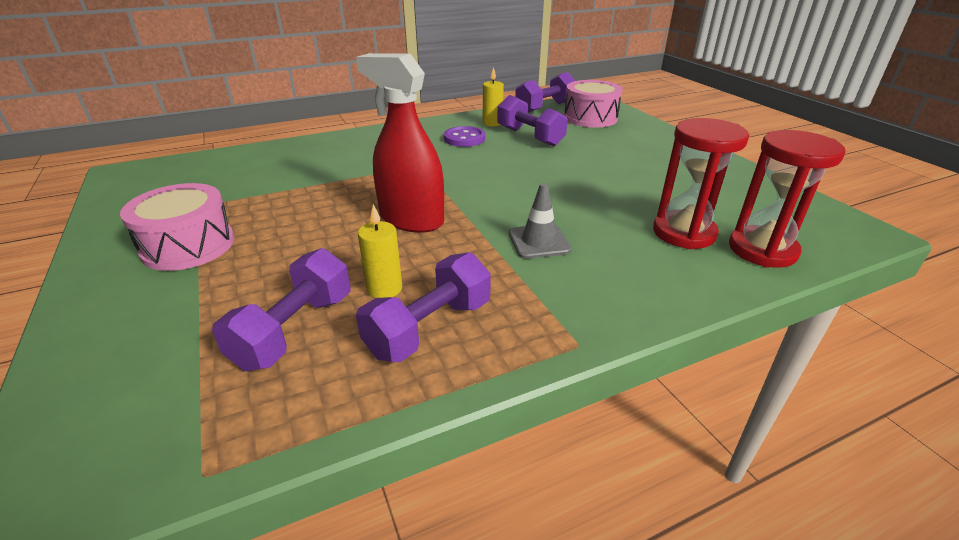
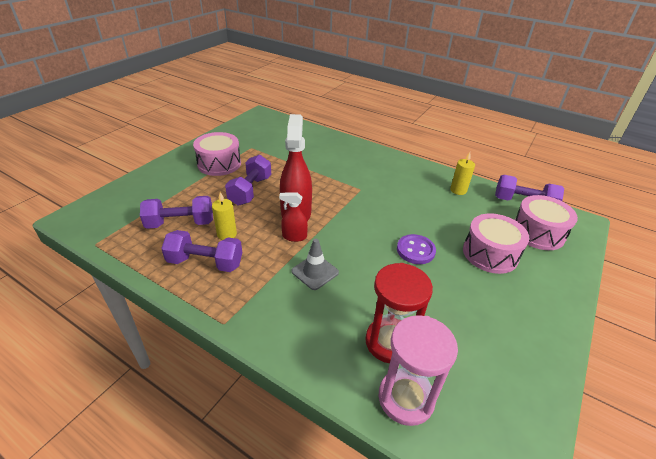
camera: 55 degrees right, 5 degrees up
purple button [444,126,485,147] -> purple button moved to [397,234,436,264]
purple dumbbell [497,95,568,147] -> purple dumbbell moved to [225,155,271,206]
red hourglass [729,130,846,268] -> pink hourglass [379,315,458,426]
none -> red spray bottle [279,192,308,242]
none -> pink drum [463,213,529,274]

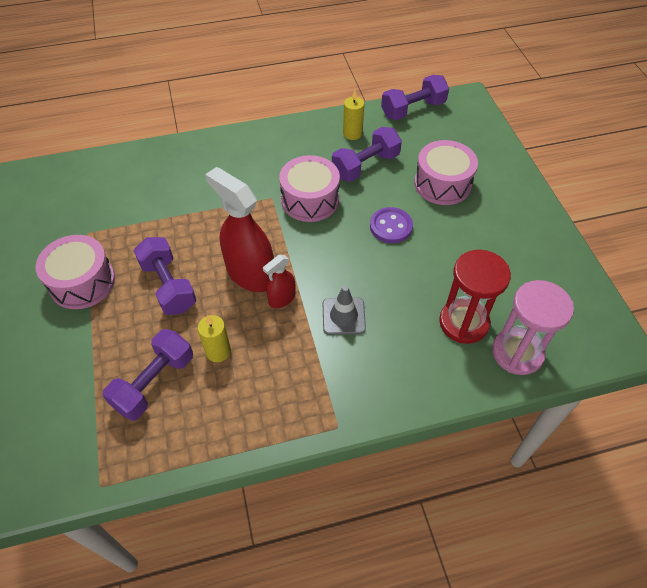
camera: 45 degrees left, 15 degrees up
purple dumbbell [161,230,242,272] -> purple dumbbell moved to [332,127,402,182]
pink drum [515,195,578,250] -> pink drum moved to [279,155,340,222]

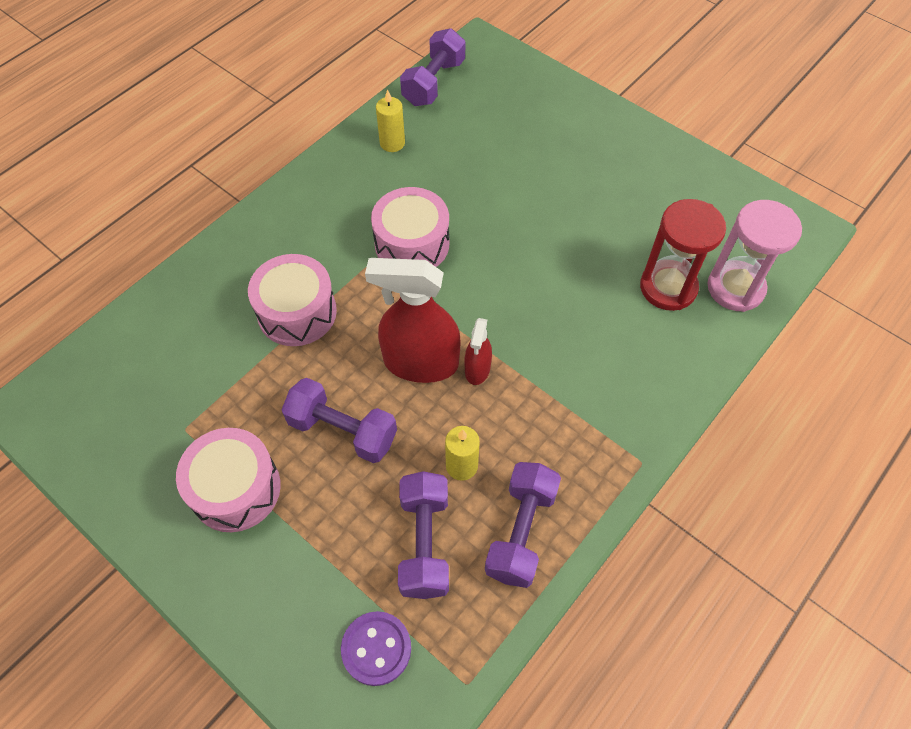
camera: 35 degrees left, 5 degrees up
grey traffic cone [323,286,366,335] -> none
purple dumbbell [332,127,402,182] -> purple dumbbell moved to [485,462,561,588]
purple button [370,207,413,243] -> purple button moved to [341,611,411,686]
pink drum [414,140,478,205] -> pink drum moved to [248,254,337,346]

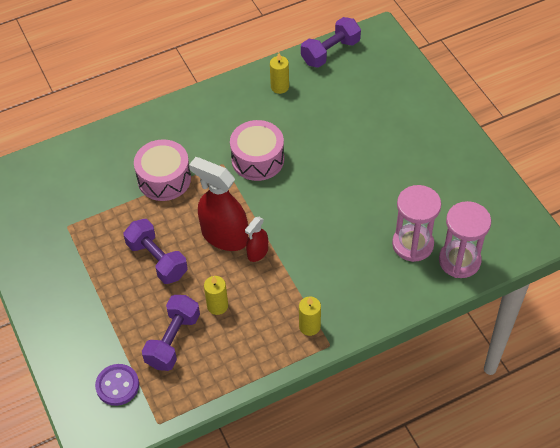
camera: 25 degrees right, 5 degrees down
pink drum [176,428,281,532] -> none
purple dumbbell [485,462,561,588] -> none
red hourglass [640,199,726,311] -> pink hourglass [392,185,441,262]
none -> yellow candle [299,297,321,336]

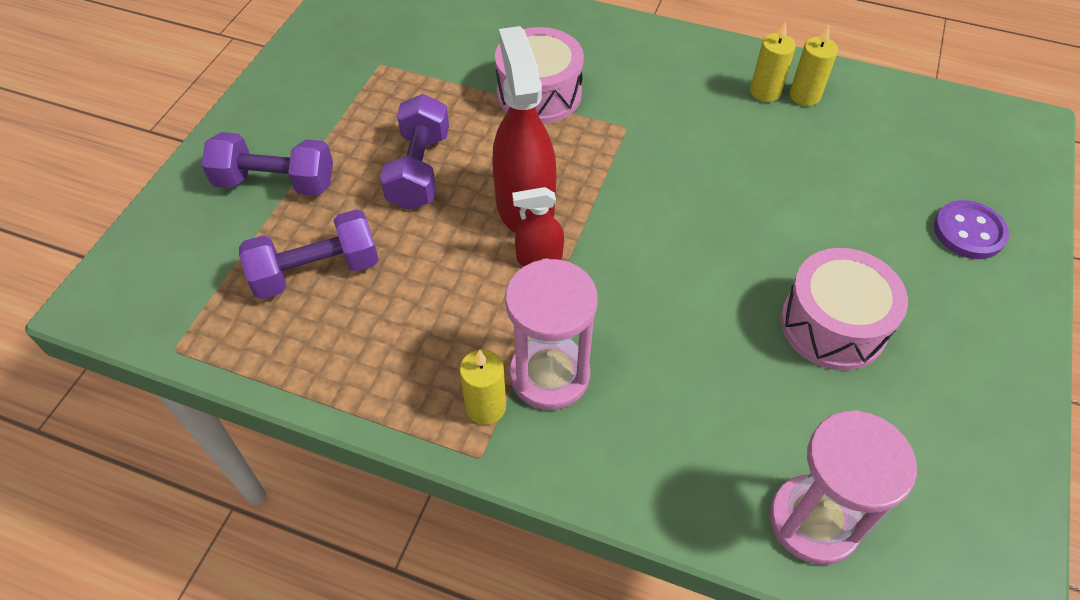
camera: 45 degrees right, 0 degrees up
purple button [95,364,139,406] -> purple button moved to [934,200,1009,259]
yellow candle [204,276,228,315] -> yellow candle moved to [750,22,796,102]
pink drum [230,120,284,181] -> pink drum moved to [781,248,908,371]
purple dumbbell [301,17,361,68] -> purple dumbbell moved to [202,132,333,196]
pink hourglass [392,185,441,262] -> pink hourglass moved to [505,258,598,410]

